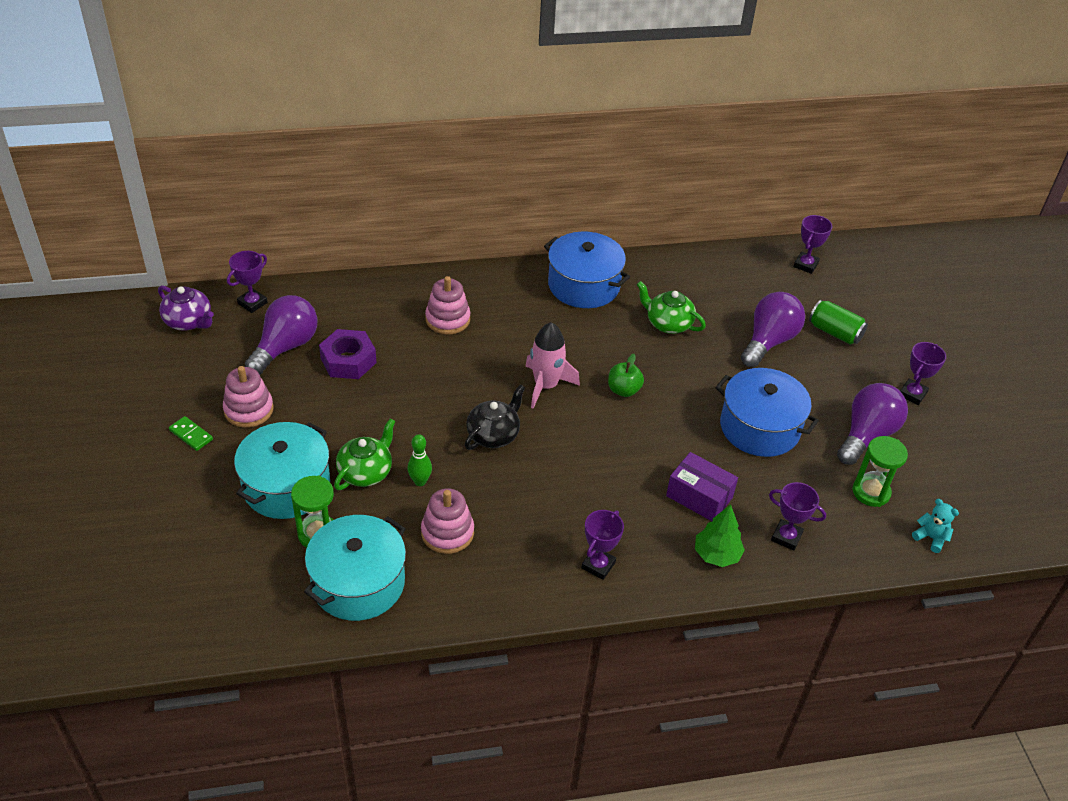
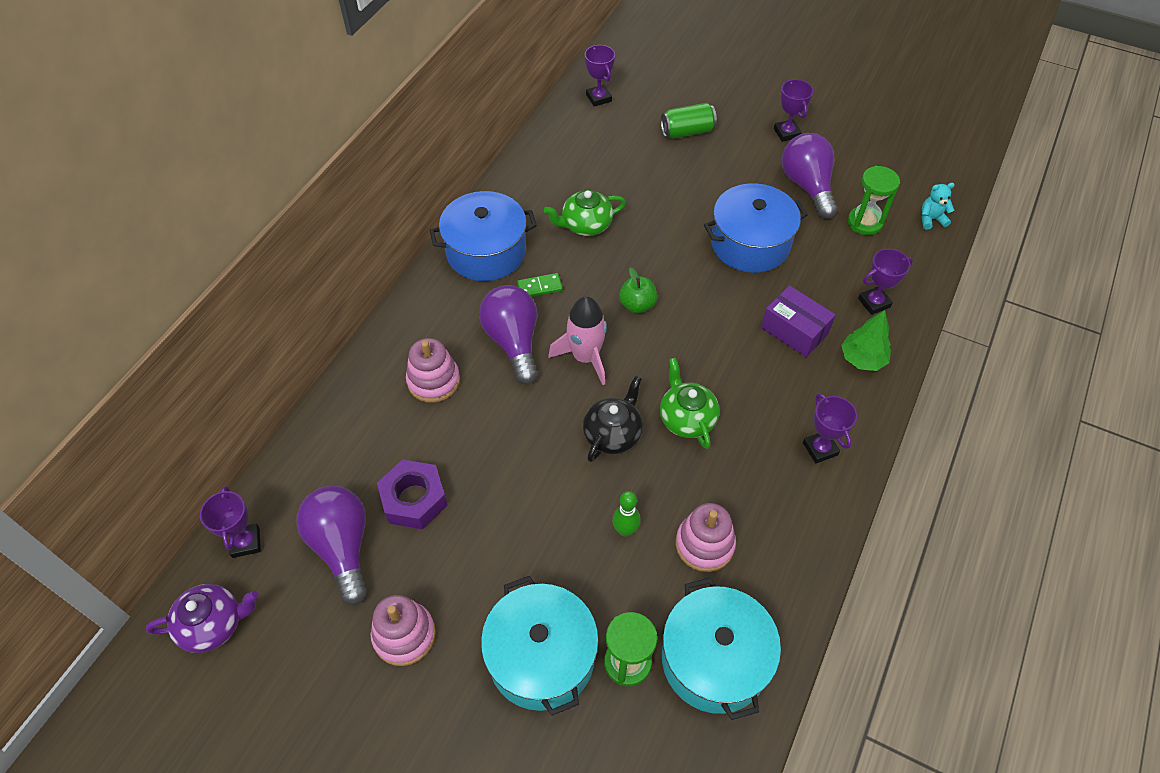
camera: 50 degrees left, 10 degrees up
green domino [169,416,213,451] -> green domino moved to [517,273,563,297]
green teapot [334,418,395,490] -> green teapot moved to [660,358,720,449]
black teapot [465,384,525,450] -> black teapot turned 45 degrees clockwise [583,376,643,462]
purple box [666,452,738,521] -> purple box turned 60 degrees clockwise [761,285,836,357]
purple light bulb [741,292,805,367] -> purple light bulb moved to [479,285,538,385]

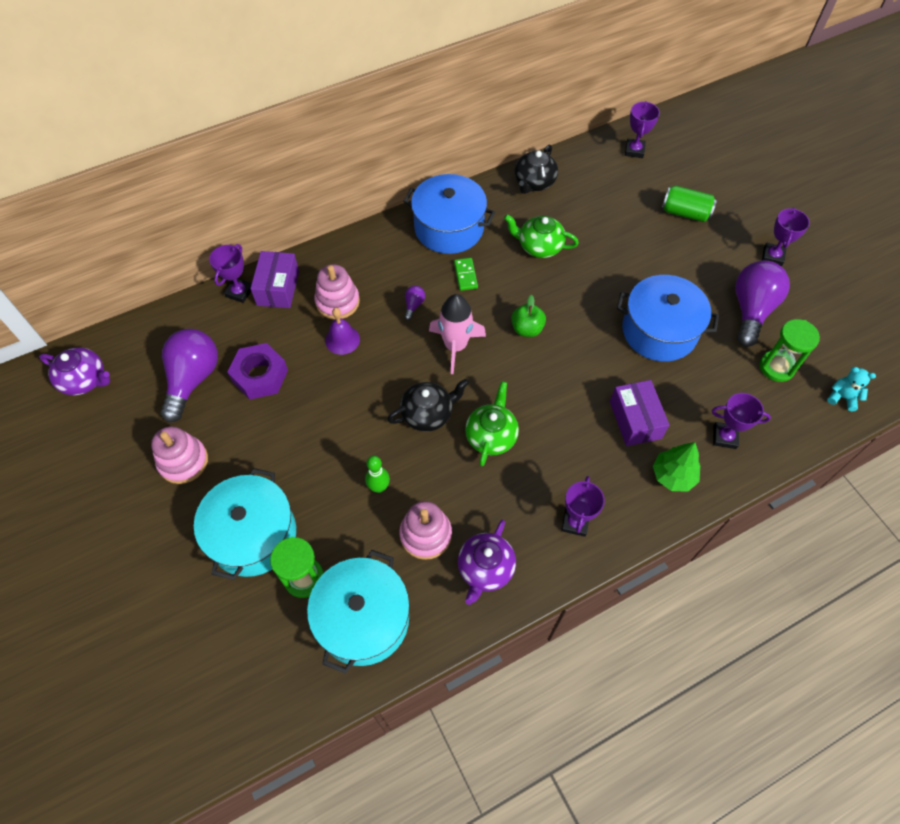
camera: 35 degrees right, 5 degrees up
purple trophy [200,486,261,558] -> purple trophy moved to [209,244,252,303]
purple light bulb [479,285,538,385] -> purple light bulb [404,286,425,320], size x0.41
green domino [517,273,563,297] -> green domino turned 60 degrees clockwise [454,258,478,291]
none -> purple box [250,251,299,308]
none -> purple bell [325,308,360,355]
none -> purple teapot [458,520,516,605]
none -> black teapot [514,145,558,194]

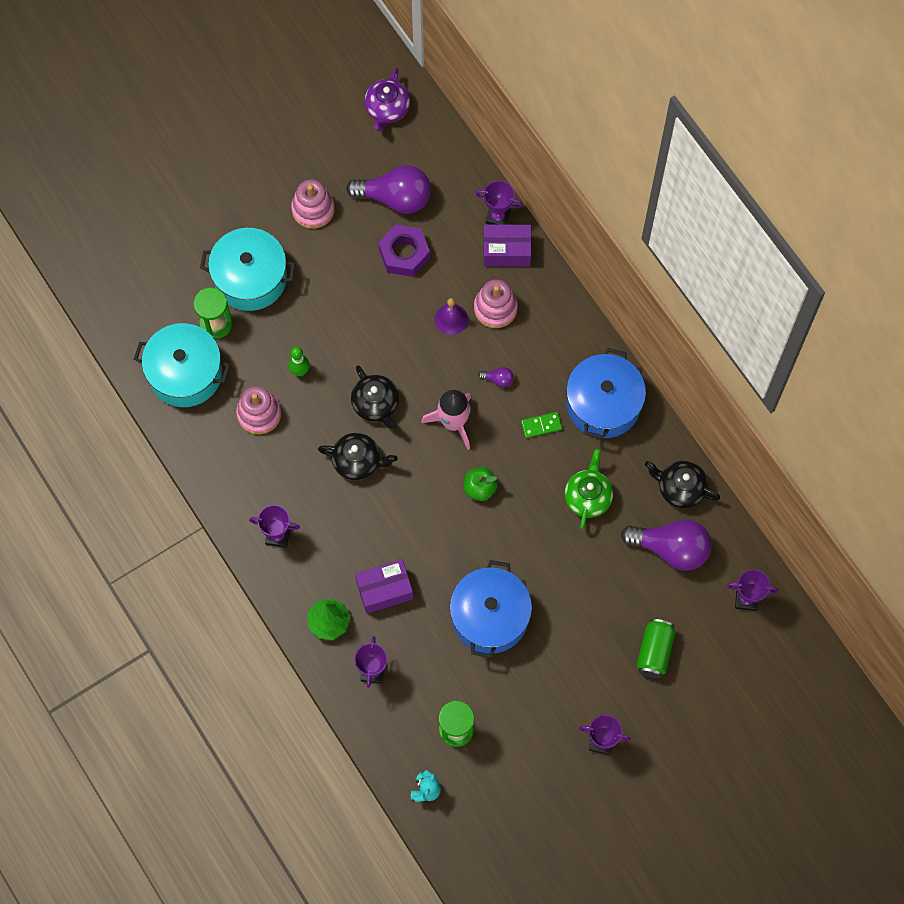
camera: 85 degrees right, 10 degrees up
purple teapot [458,520,516,605] -> none
green teapot [465,381,519,466] -> black teapot [318,433,398,480]
purple light bulb [735,260,790,347] -> purple light bulb moved to [621,520,712,571]

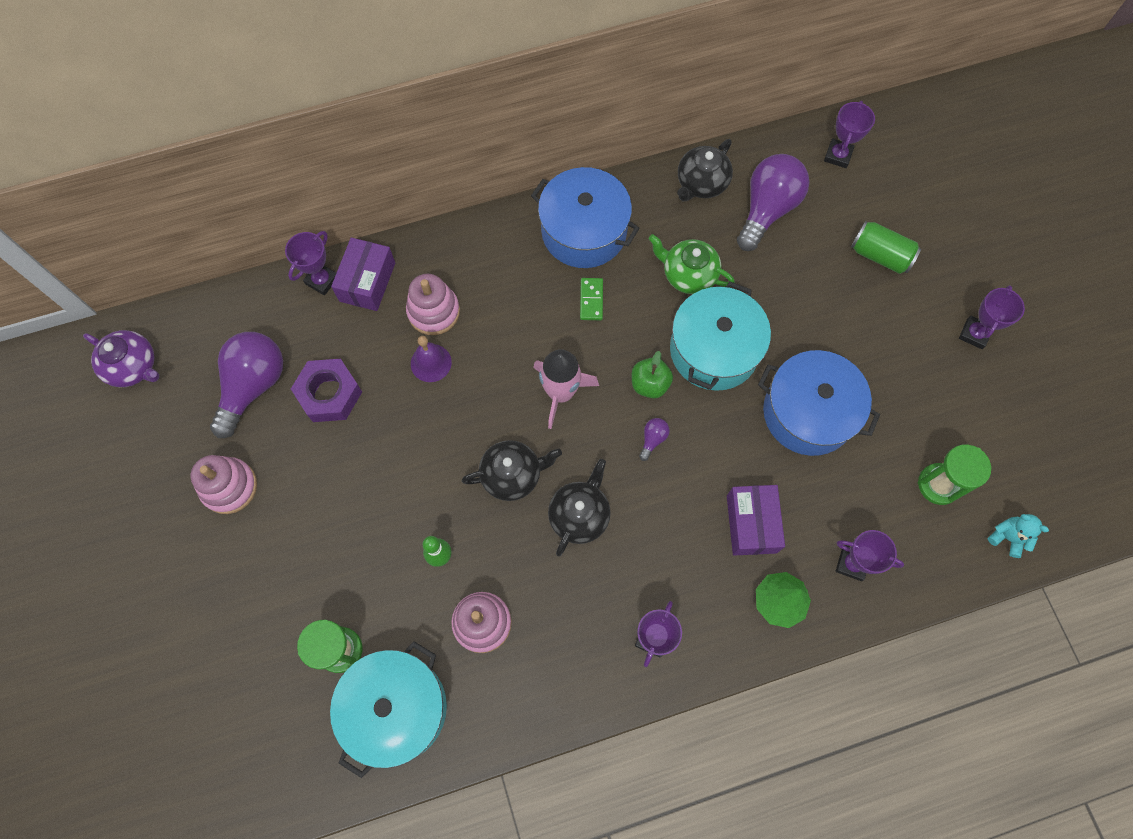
camera: 75 degrees left, 0 degrees up
turquoise pot [200,228,296,311] -> turquoise pot moved to [670,282,771,391]
purple light bulb [478,367,514,387] -> purple light bulb moved to [639,418,670,461]

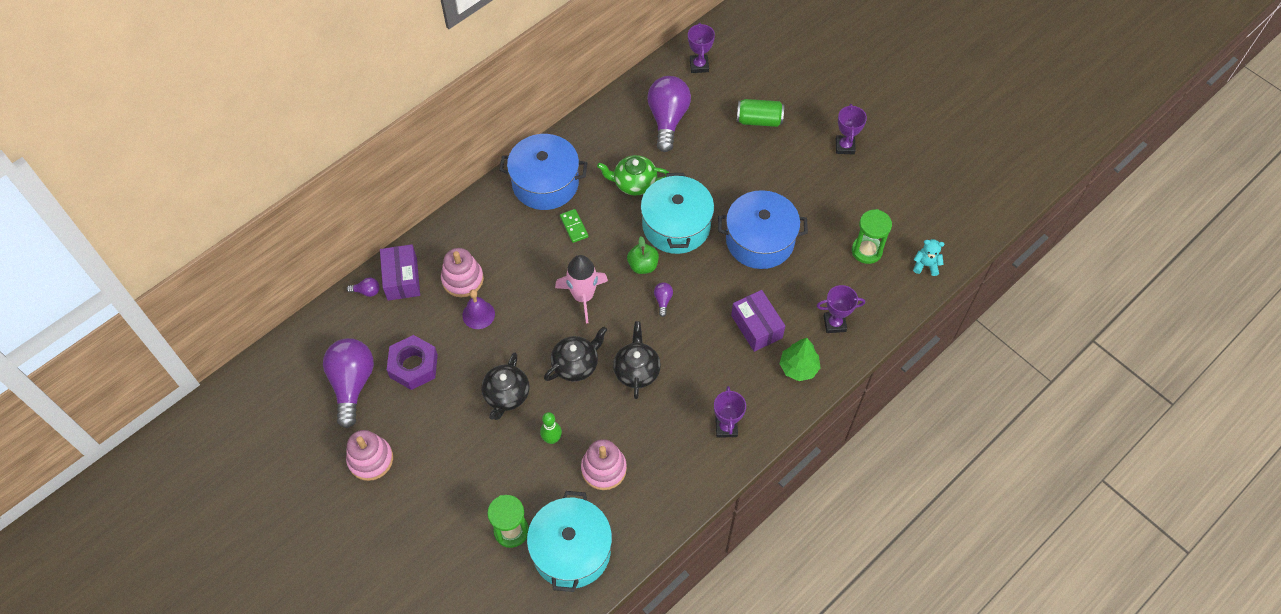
camera: 25 degrees left, 10 degrees down
purple teapot [83,330,159,387] -> none
purple trophy [285,231,336,295] -> purple light bulb [347,278,380,297]
black teapot [677,139,733,201] -> black teapot moved to [481,352,530,420]

